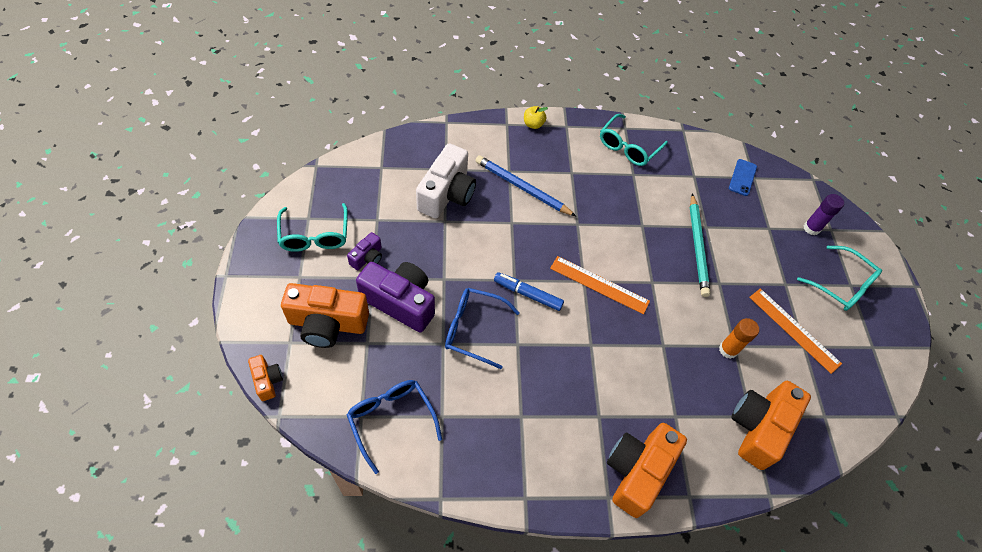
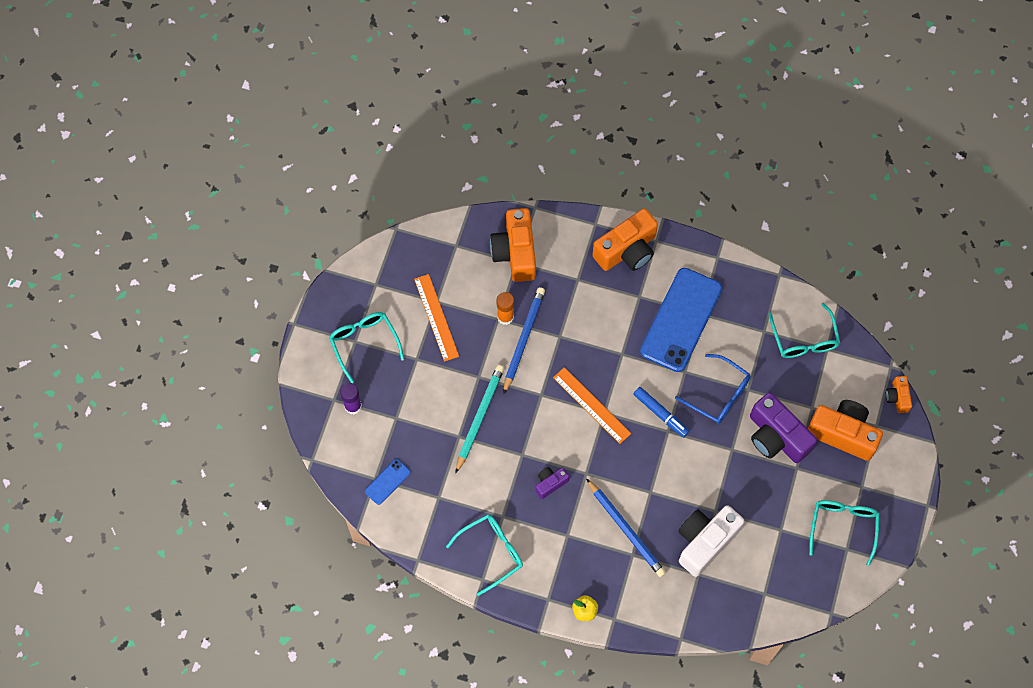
camera: 155 degrees left, 10 degrees up
purple camera [347,232,382,270] -> purple camera moved to [535,467,569,499]
blue glasses [347,380,442,474] -> turquoise glasses [769,303,840,358]
orange camera [731,381,811,470] -> orange camera turned 120 degrees clockwise [490,208,536,282]
none -> blue pencil [503,287,545,394]
none -> blue phone [640,268,722,372]

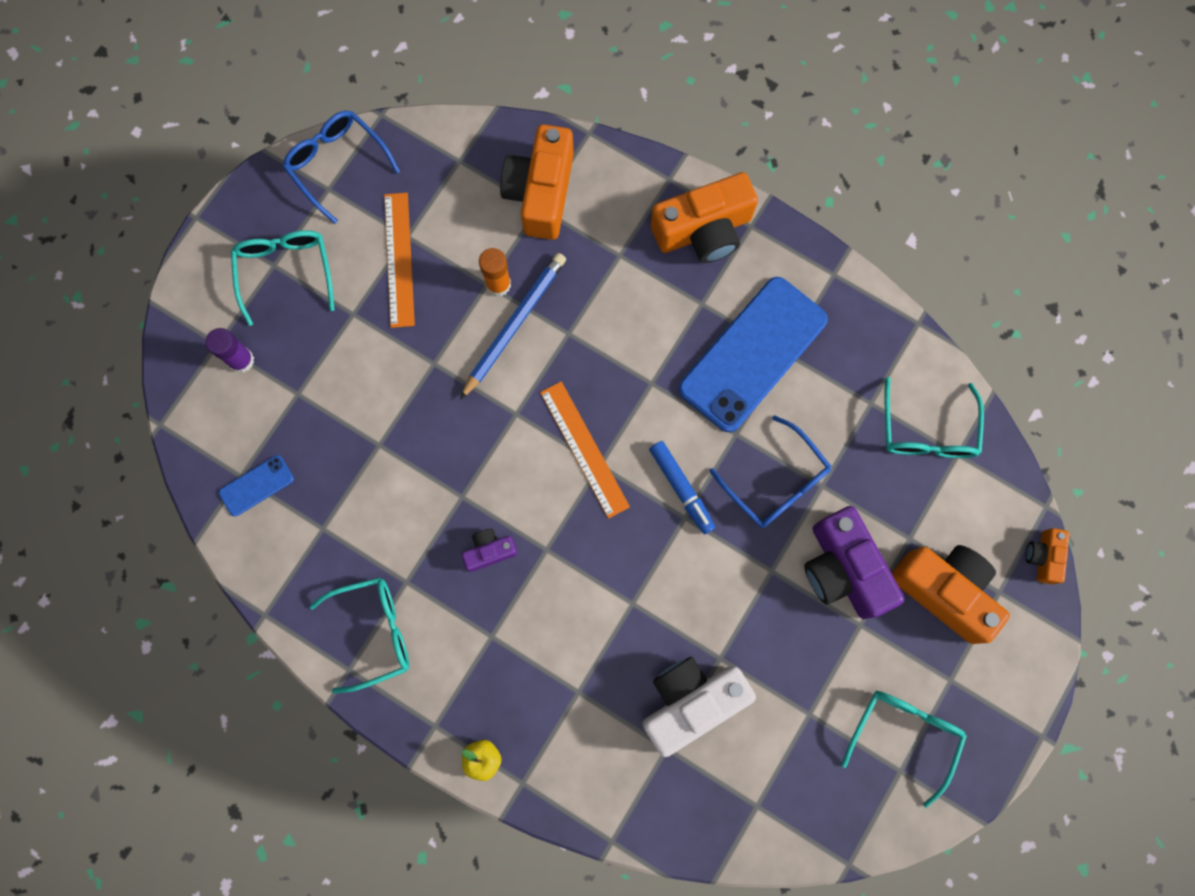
camera: 15 degrees right, 10 degrees up
turquoise pencil [455,365,504,474] -> none
blue pencil [586,478,666,577] -> none
none -> blue glasses [283,111,400,224]

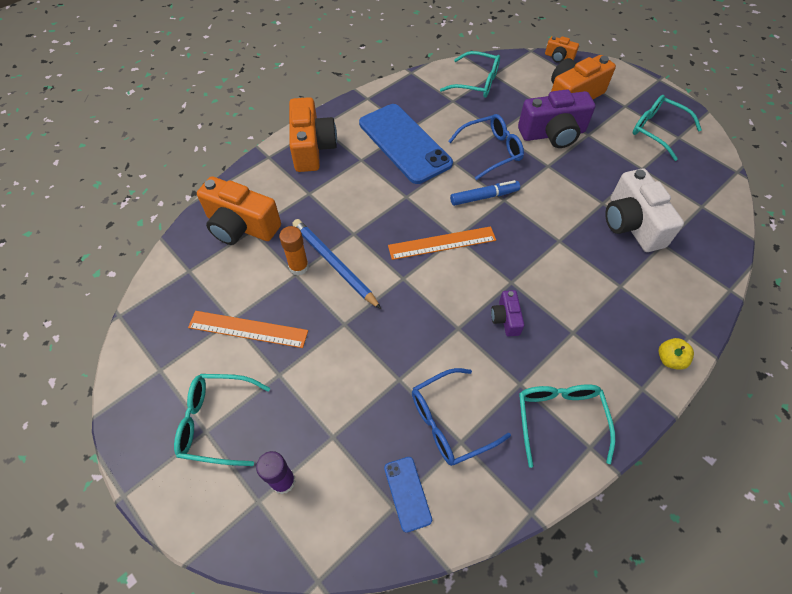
camera: 75 degrees left, 20 degrees down
blue glasses [283,111,400,224] -> blue glasses moved to [412,368,511,466]

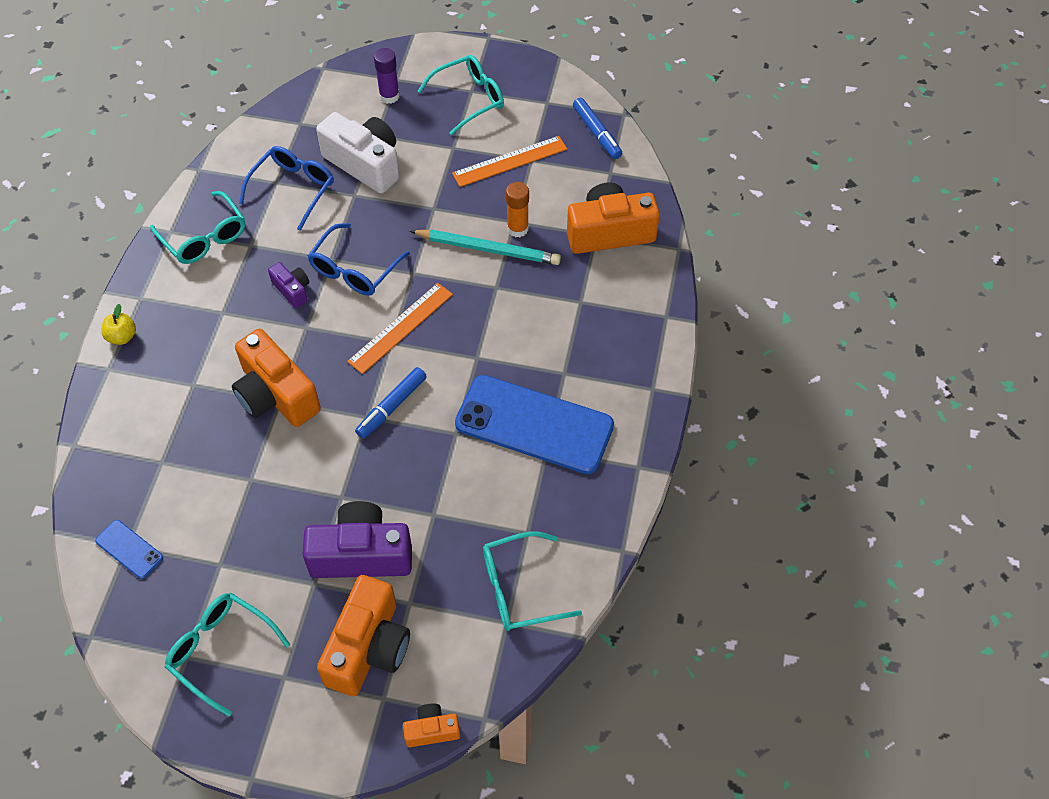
camera: 145 degrees right, 0 degrees up
orange camera [289,97,337,172] -> orange camera moved to [232,329,321,427]
blue pencil [292,219,381,309] -> turquoise pencil [410,229,561,265]
blue phone [384,457,432,533] -> blue phone moved to [95,520,163,579]
blue glasses [448,114,524,180] -> blue glasses moved to [308,223,410,296]
purple camera [518,89,596,148] -> purple camera turned 45 degrees clockwise [302,501,412,578]
white camera [605,168,684,252] -> white camera moved to [316,112,400,194]
turquoise glasses [633,95,702,161] -> turquoise glasses turned 150 degrees counterclockwise [165,593,290,717]
none -> blue marker [573,98,622,159]

